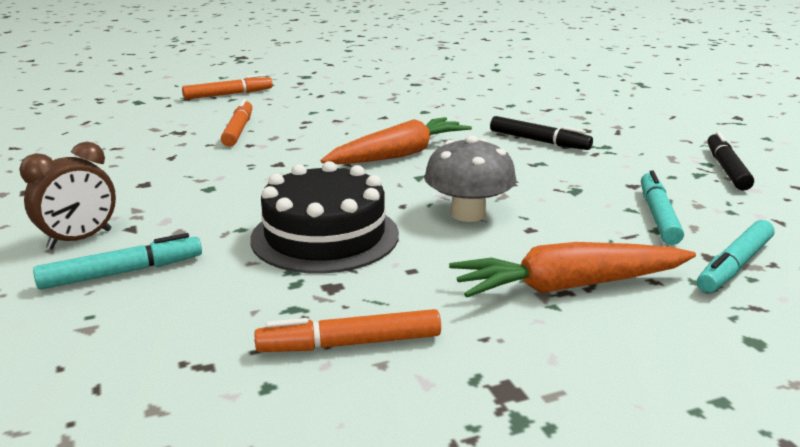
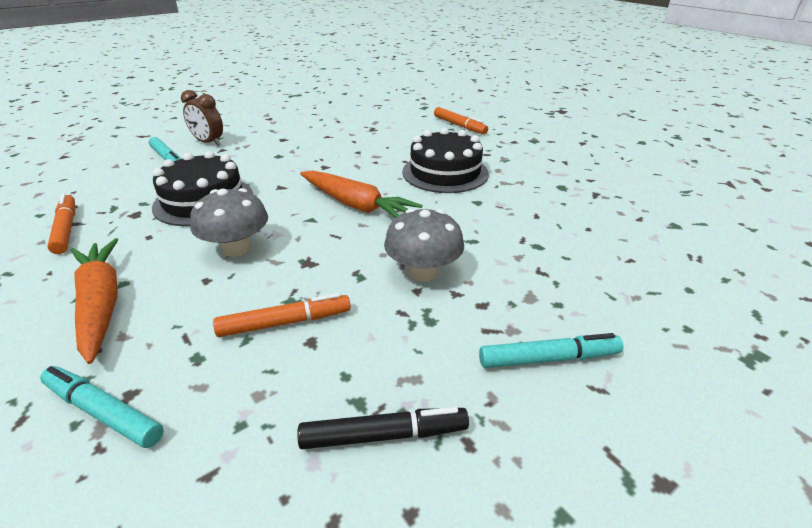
camera: 75 degrees right, 10 degrees up
orange marker [221,99,252,147] -> orange marker moved to [213,293,351,337]
black marker [490,116,593,150] -> grey mushroom [384,209,464,281]
turquoise marker [641,170,684,245] -> turquoise marker moved to [479,333,623,368]
none -> black cake [402,128,489,193]

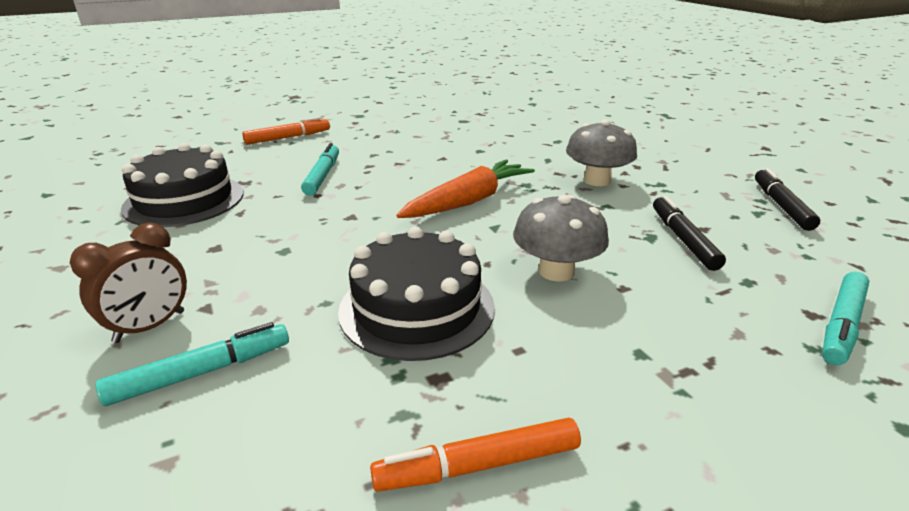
camera: 80 degrees left, 5 degrees down
orange carrot [71,238,118,364] -> none
orange marker [213,293,351,337] -> black marker [653,196,726,271]
black cake [402,128,489,193] -> black cake moved to [121,143,244,227]
turquoise marker [479,333,623,368] -> turquoise marker moved to [301,143,339,196]

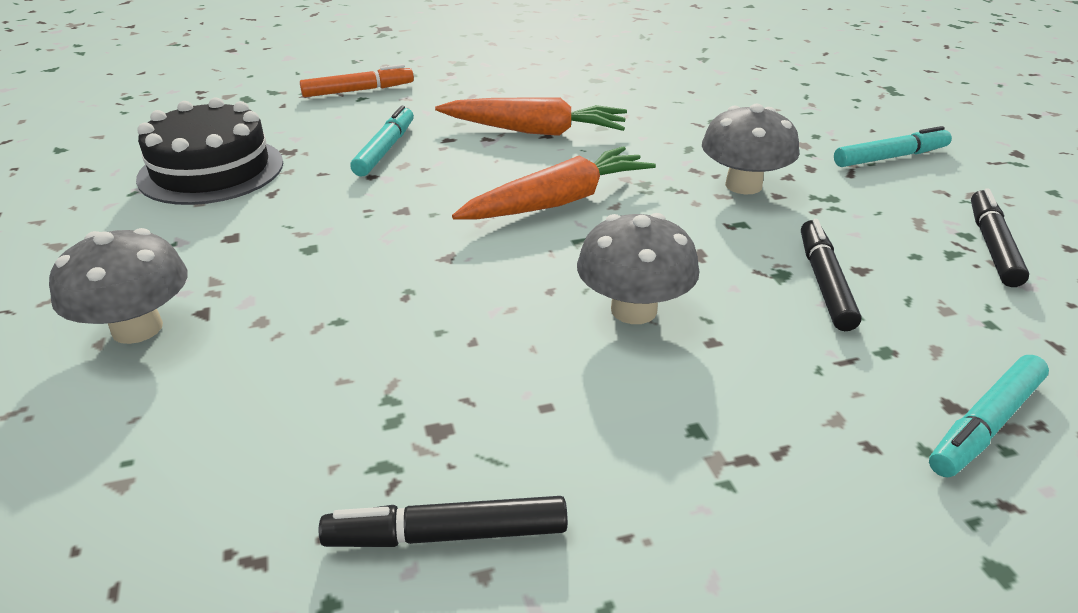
camera: 10 degrees right, 5 degrees up
brown clock [70,222,187,343] -> grey mushroom [49,228,187,344]
turquoise marker [96,322,289,406] -> turquoise marker moved to [834,126,952,167]
black cake [338,226,495,361] -> none
orange marker [370,418,581,491] -> black marker [319,496,568,547]
none -> orange carrot [435,97,627,136]

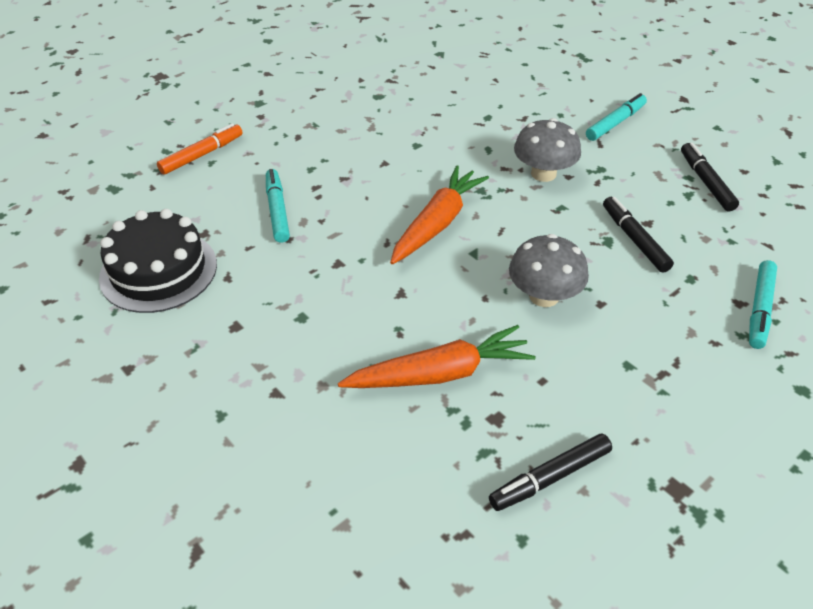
camera: 25 degrees left, 10 degrees up
grey mushroom [49,228,187,344] -> none
orange carrot [435,97,627,136] -> orange carrot moved to [338,325,536,388]

